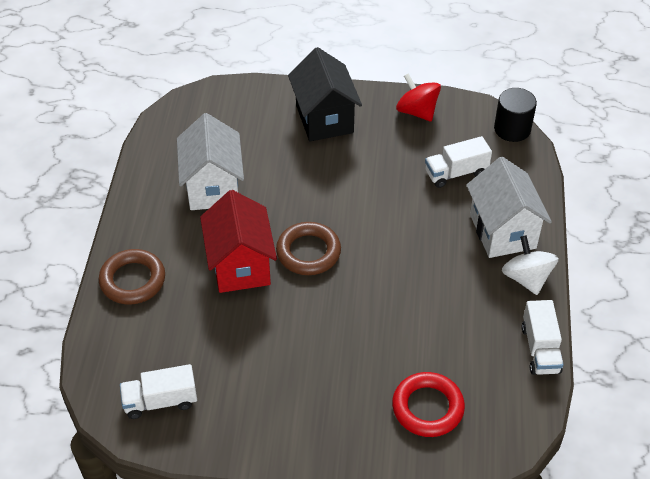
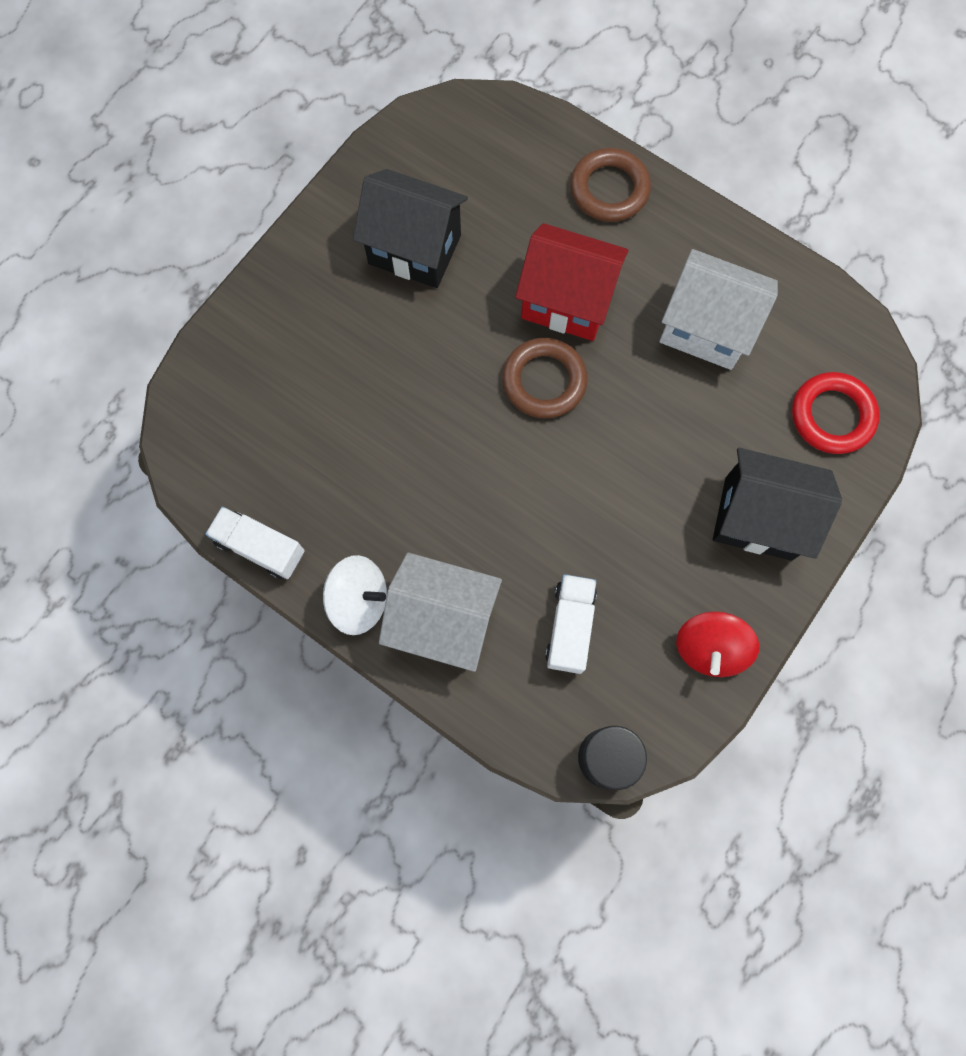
camera: 120 degrees right, 25 degrees up
white truck [120,364,197,419] -> none
red ring [392,372,465,437] -> red ring moved to [792,372,880,454]
red spinning top [396,73,441,122] -> red spinning top turned 120 degrees clockwise [676,611,759,677]
none -> black house [353,169,468,288]

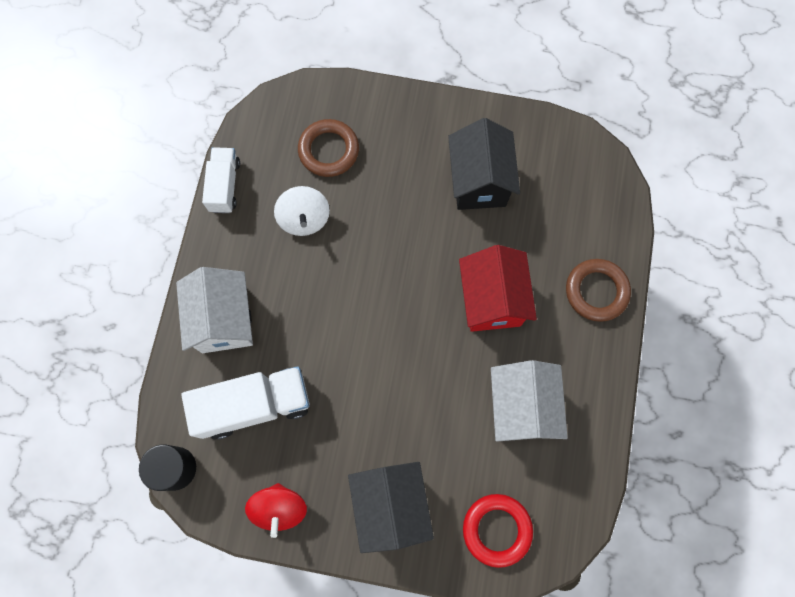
camera: 65 degrees right, 0 degrees up
white spinning top [323,555,387,635] -> white spinning top moved to [274,186,330,236]
brown ring [502,338,587,418] -> brown ring moved to [298,119,359,177]
white truck [545,574,597,674] -> white truck [181,366,309,440], size x1.64
red spinning top [676,611,759,677] -> red spinning top turned 90 degrees counterclockwise [245,483,307,538]

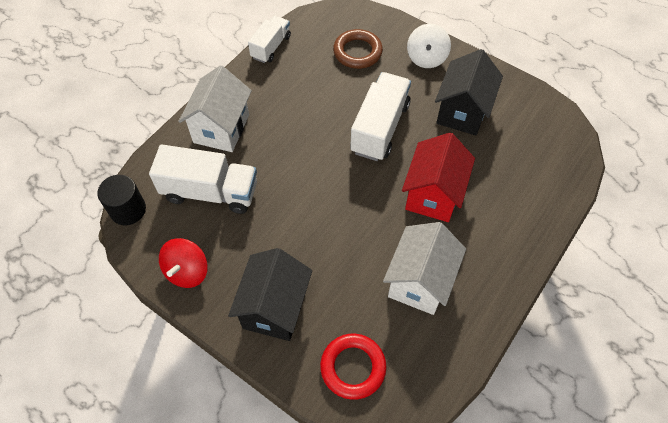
camera: 25 degrees right, 15 degrees down
white spinning top [274,186,330,236] -> white spinning top moved to [407,24,451,68]
brown ring [566,259,631,322] -> none
none -> white truck [350,72,411,161]

